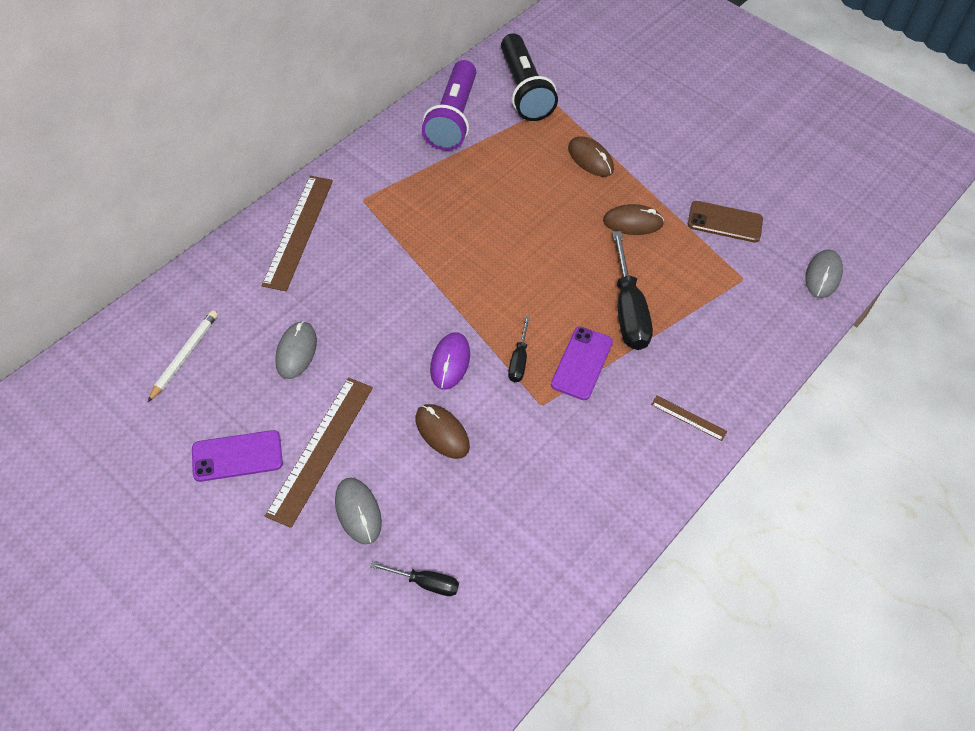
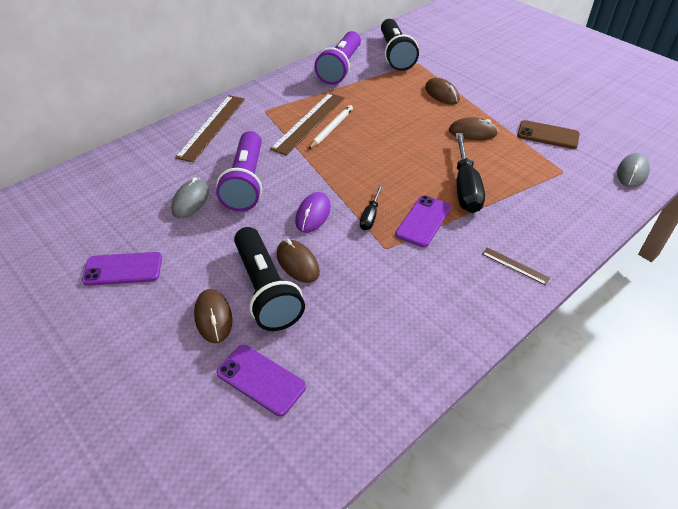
camera: 10 degrees right, 10 degrees down
white pencil [148,310,218,402] -> white pencil moved to [308,105,353,149]
brown ruler [265,377,373,528] -> brown ruler moved to [270,93,345,156]
grey mouse [335,478,382,545] -> brown mouse [194,289,233,343]
black screwdriver [370,562,459,596] -> purple phone [217,345,306,416]
none -> purple flashlight [216,131,262,212]
none -> black flashlight [234,227,305,331]

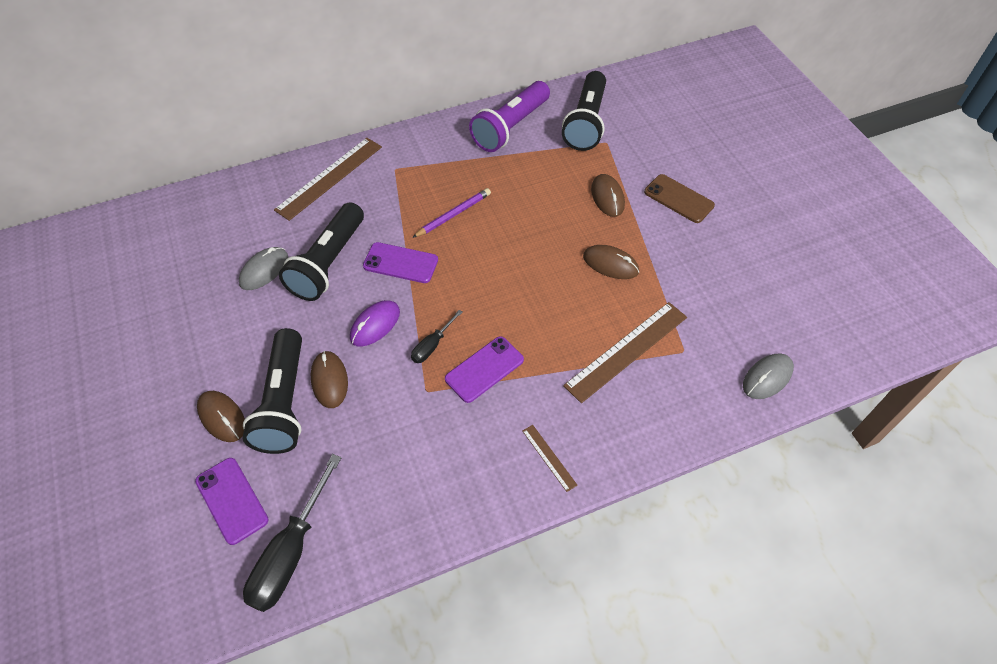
camera: 20 degrees right, 10 degrees up
purple phone [82,252,162,286] -> purple phone moved to [363,242,438,283]
brown mouse [194,289,233,343] -> brown mouse turned 45 degrees counterclockwise [197,391,245,442]
purple flashlight [216,131,262,212] -> black flashlight [279,202,364,301]
brown ruler [270,93,345,156] -> brown ruler moved to [563,302,687,403]
white pencil [308,105,353,149] -> purple pencil [412,188,491,238]
black screwdriver [455,133,485,213] -> black screwdriver moved to [243,454,342,612]
brown phone [517,120,580,149] -> brown phone moved to [644,174,715,223]

